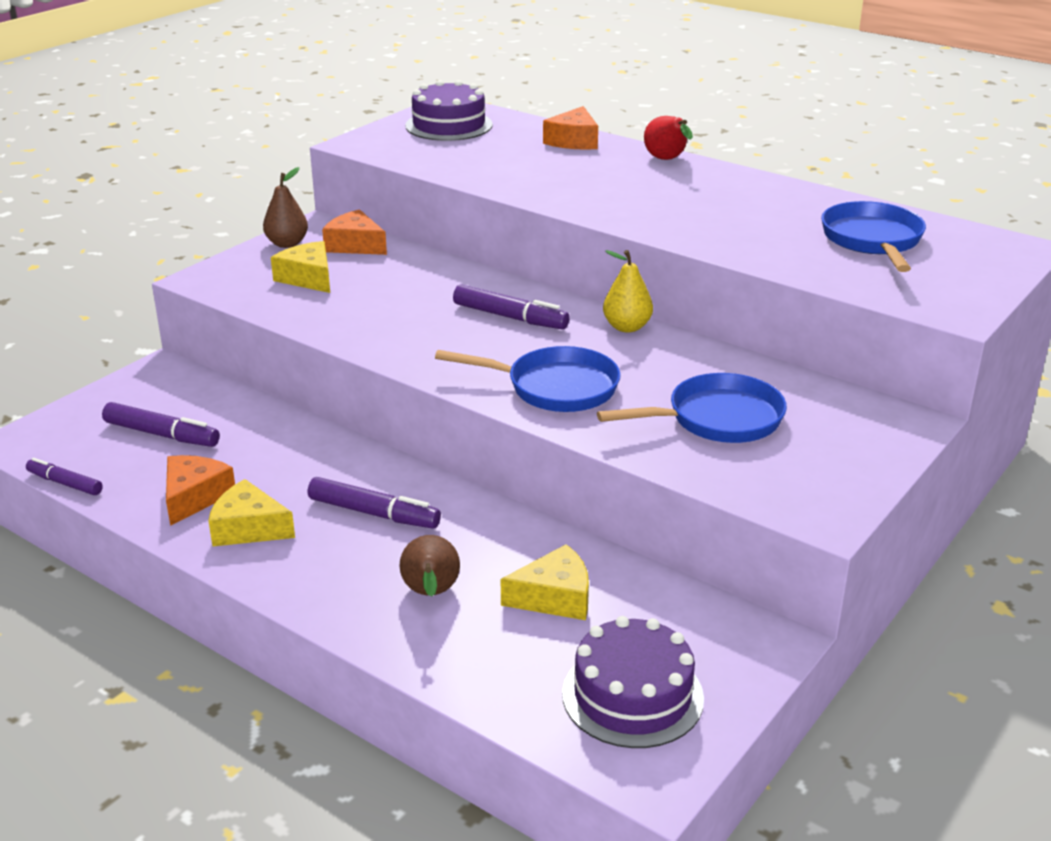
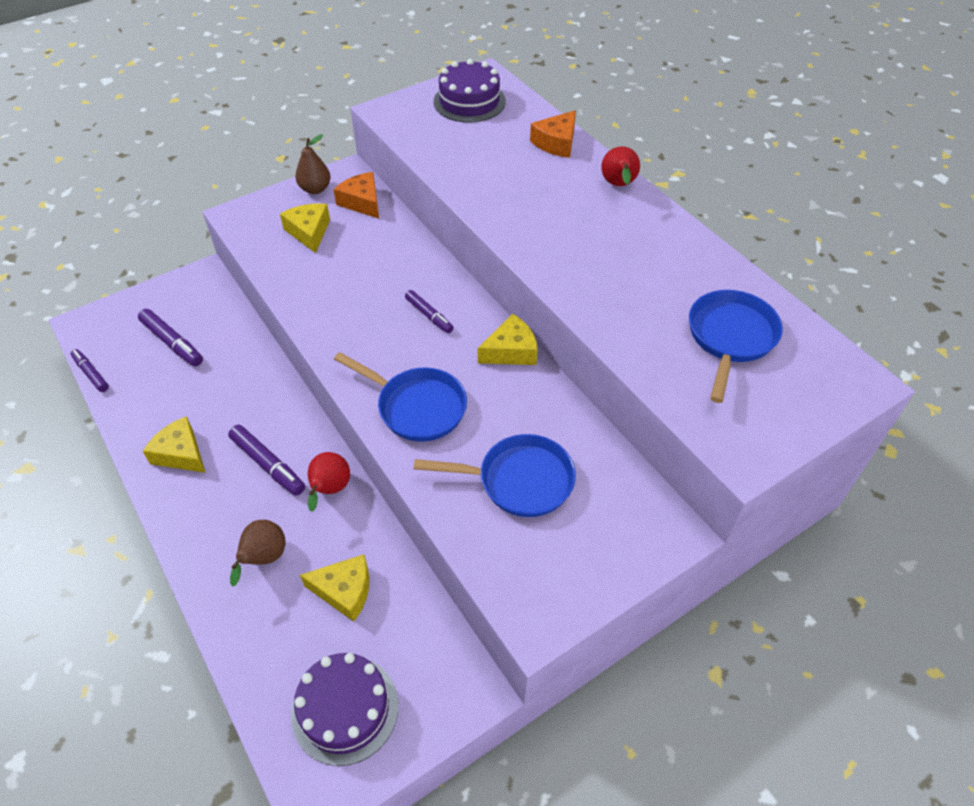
camera: 20 degrees right, 20 degrees up
orange cheese [166,455,235,526] -> none
purple marker [453,284,570,330] -> purple marker [405,290,454,333], size x0.66
yellow pear [603,250,653,332] -> yellow cheese [478,314,538,365]
none -> red pear [308,452,350,512]

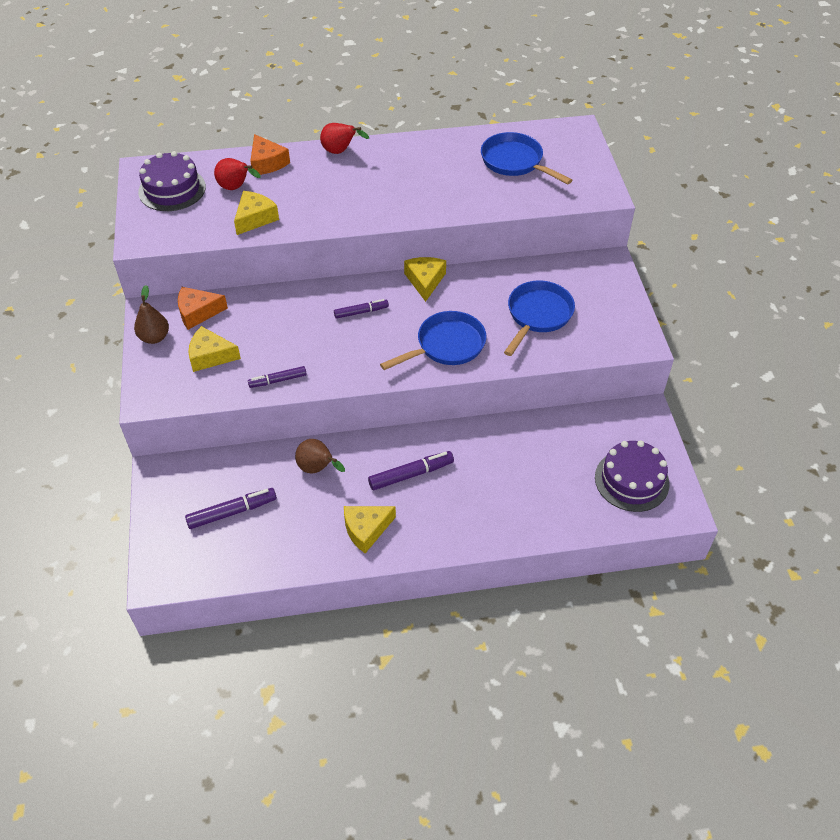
camera: 65 degrees left, 0 degrees up
purple marker [71,349,109,392] -> purple marker moved to [248,366,307,388]
brown pear [230,520,285,586] -> brown pear moved to [295,439,345,473]
yellow cheese [300,554,369,622] -> yellow cheese moved to [234,191,279,235]
red pear [308,452,350,512] -> red pear moved to [214,158,261,190]

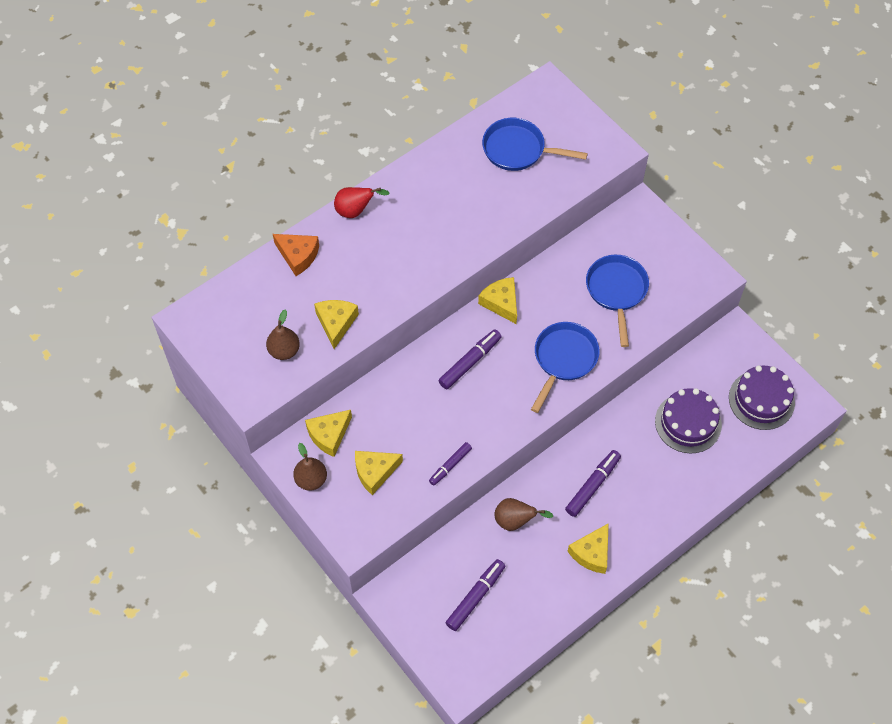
camera: 30 degrees left, 10 degrees up
purple cake [138,151,206,211] -> purple cake moved to [655,388,722,454]
orange cheese [178,287,228,330] -> yellow cheese [305,410,352,457]
red pear [214,158,261,190] -> none
purple marker [334,299,389,319] -> purple marker [438,329,502,389], size x1.50
none -> brown pear [266,309,300,360]

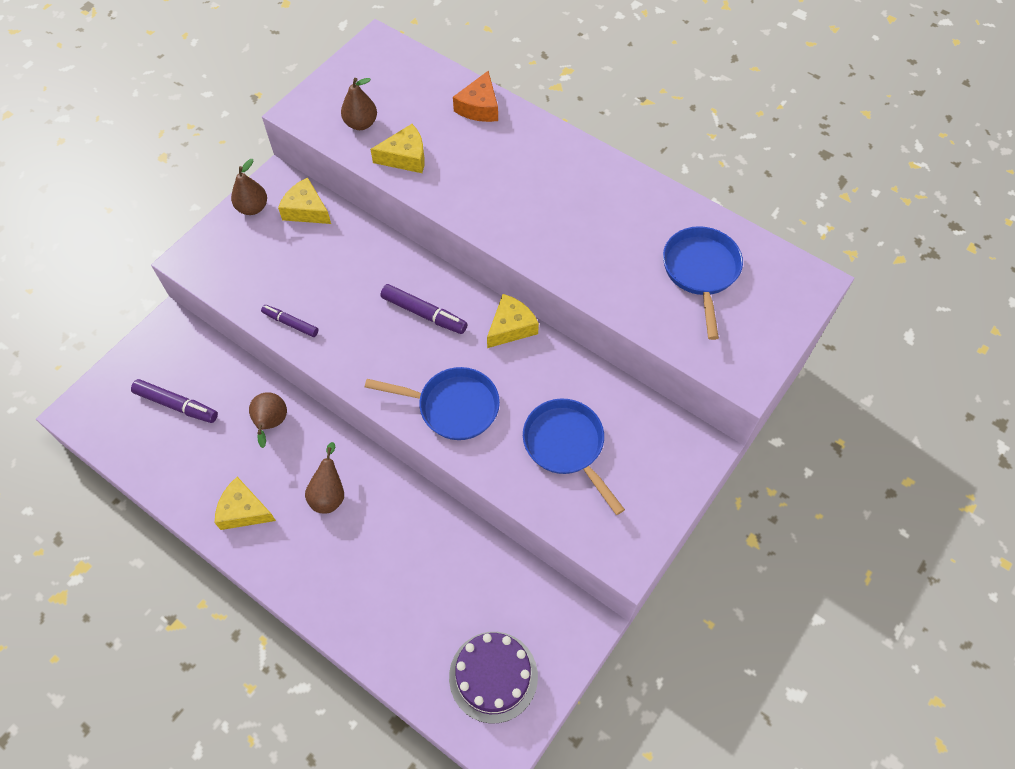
camera: 75 degrees right, 0 degrees up
red pear [334,187,390,218] -> none
yellow cheese [355,451,403,495] -> none
purple marker [565,450,621,517] -> brown pear [305,442,344,514]
blue pan [586,255,649,347] -> blue pan turned 105 degrees counterclockwise [523,399,625,515]
purple cake [655,388,722,454] -> none

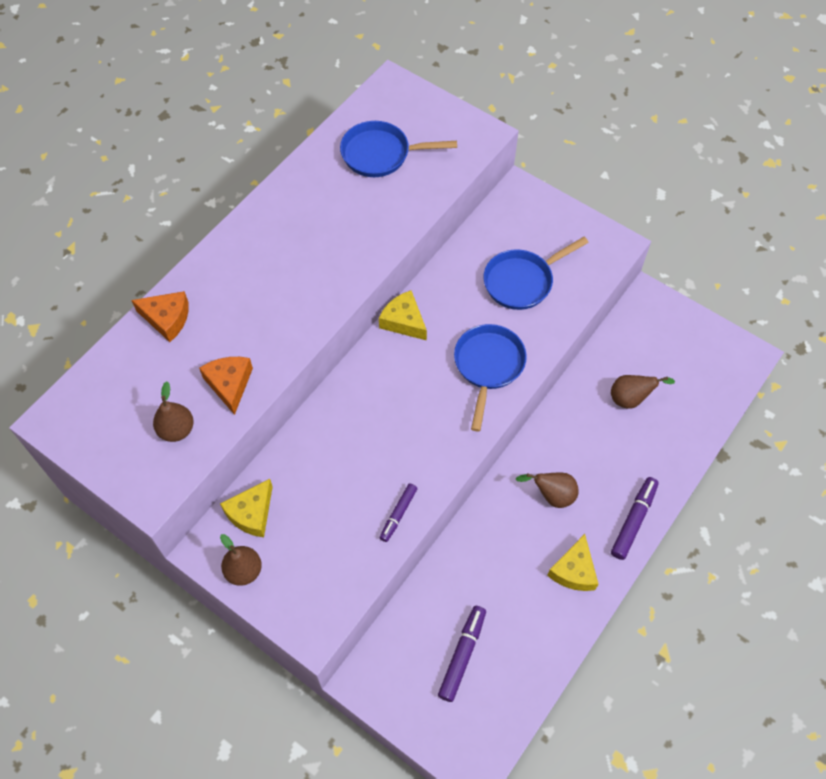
camera: 90 degrees left, 0 degrees up
brown pear [249,392,287,448] -> brown pear moved to [611,375,675,409]
yellow cheese [370,124,425,173] -> orange cheese [199,357,253,415]
purple marker [381,284,467,334] -> purple marker moved to [611,477,659,560]
purple cake [449,632,538,723] -> none

